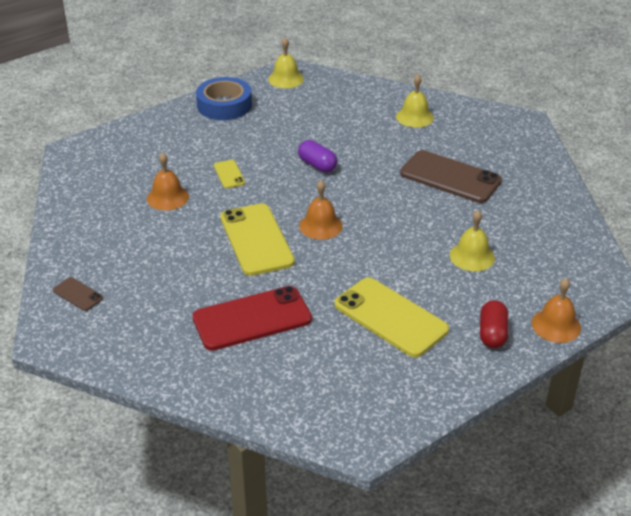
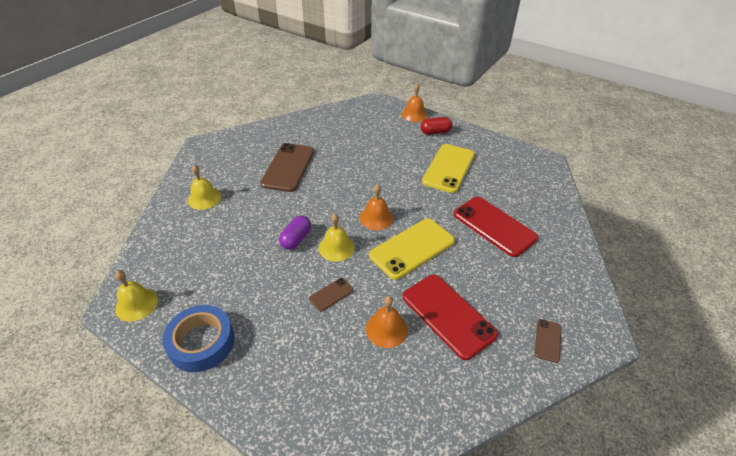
camera: 110 degrees left, 5 degrees up
yellow phone [214,160,245,188] -> brown phone [309,278,354,312]
yellow bell [450,210,495,271] -> yellow bell moved to [319,214,355,262]
none -> red phone [403,275,498,360]

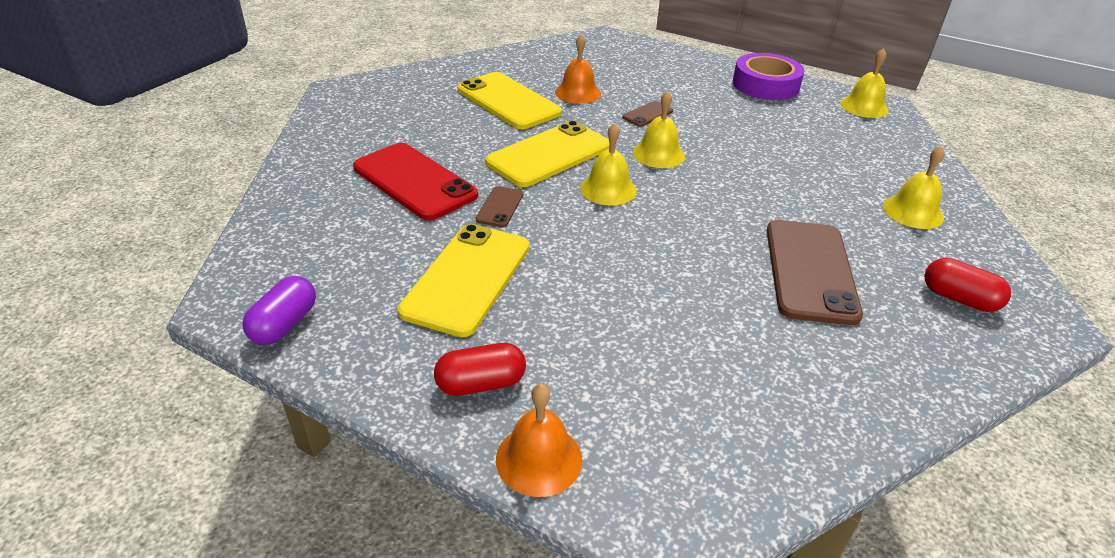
camera: 175 degrees right, 5 degrees down
blue tape [162,305,234,372] -> purple tape [733,53,805,100]
purple capsule [279,216,311,250] -> purple capsule moved to [242,276,316,345]
orange bell [360,184,394,230] -> yellow bell [580,123,637,206]
red phone [403,275,498,360] -> yellow phone [457,72,562,129]
brown phone [534,319,561,363] -> brown phone moved to [476,186,523,227]
none -> red capsule [924,258,1011,312]

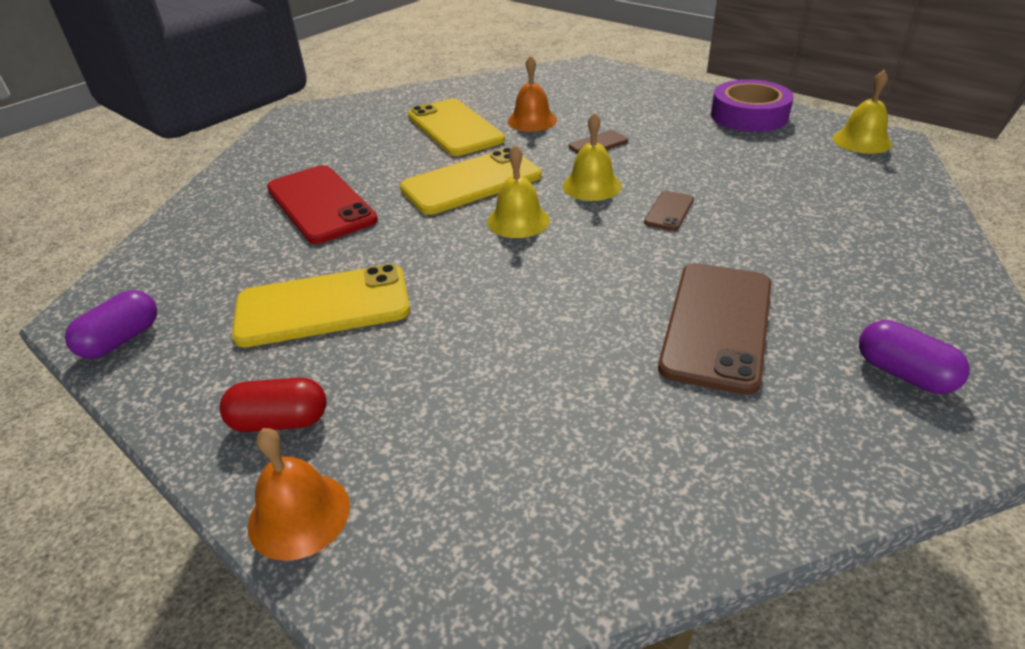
camera: 15 degrees right, 0 degrees up
yellow phone [398,224,529,337] -> yellow phone turned 45 degrees clockwise [232,264,410,348]
brown phone [476,186,523,227] -> brown phone moved to [644,191,694,231]
yellow bell [883,146,945,229] -> none
red capsule [924,258,1011,312] -> purple capsule [859,320,969,394]

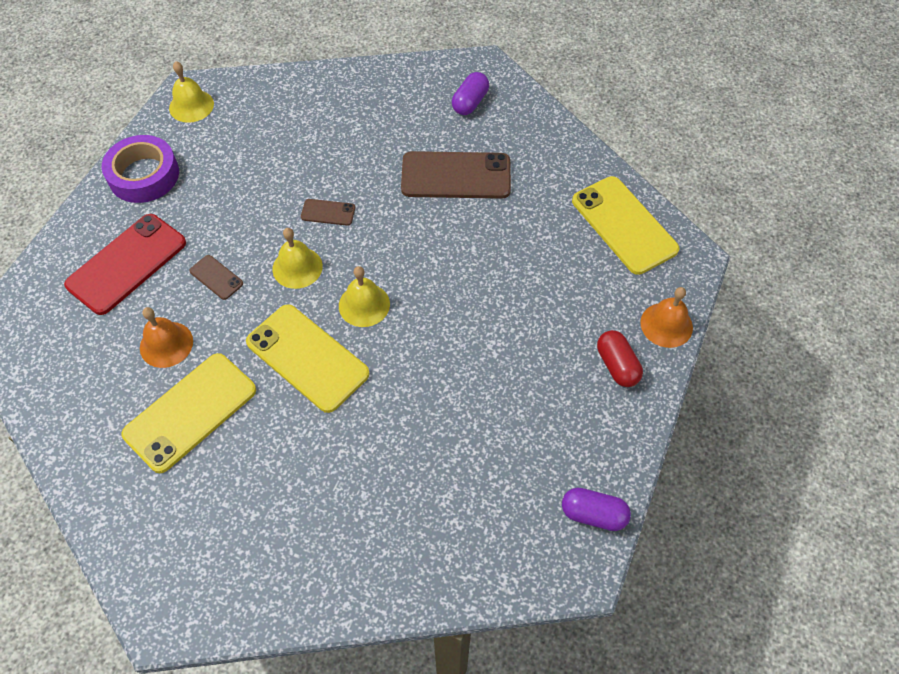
camera: 110 degrees left, 20 degrees up
yellow phone [232,264,410,348] -> yellow phone moved to [572,176,679,275]
red phone [267,165,378,244] -> red phone moved to [64,214,186,315]

